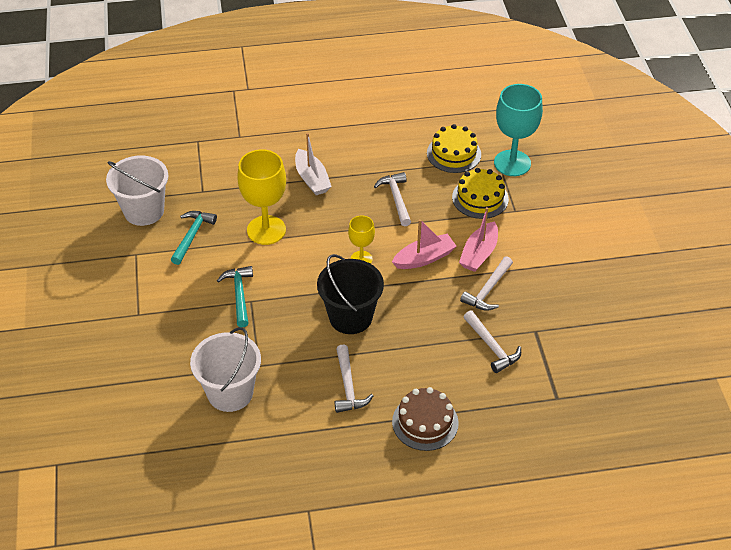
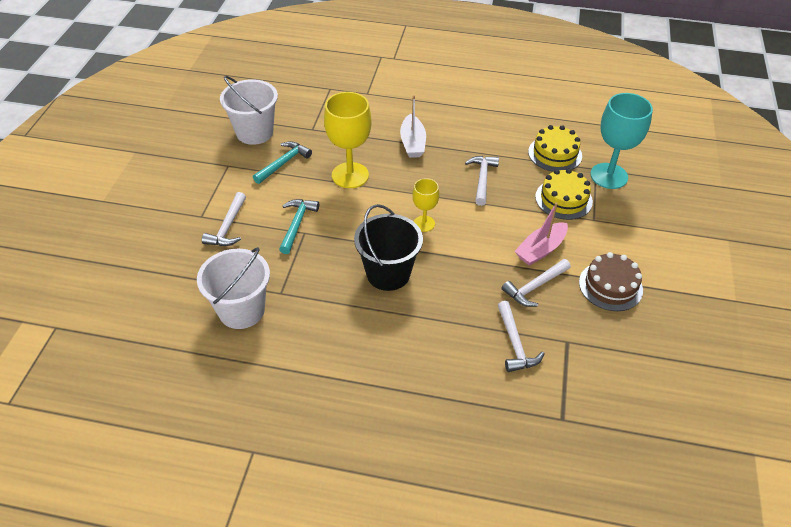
camera: 20 degrees right, 0 degrees up
white hammer [335,344,373,413] -> white hammer moved to [202,192,246,246]
pink boat [392,219,456,269] -> none
brown cake [392,387,459,451] -> brown cake moved to [579,252,643,311]

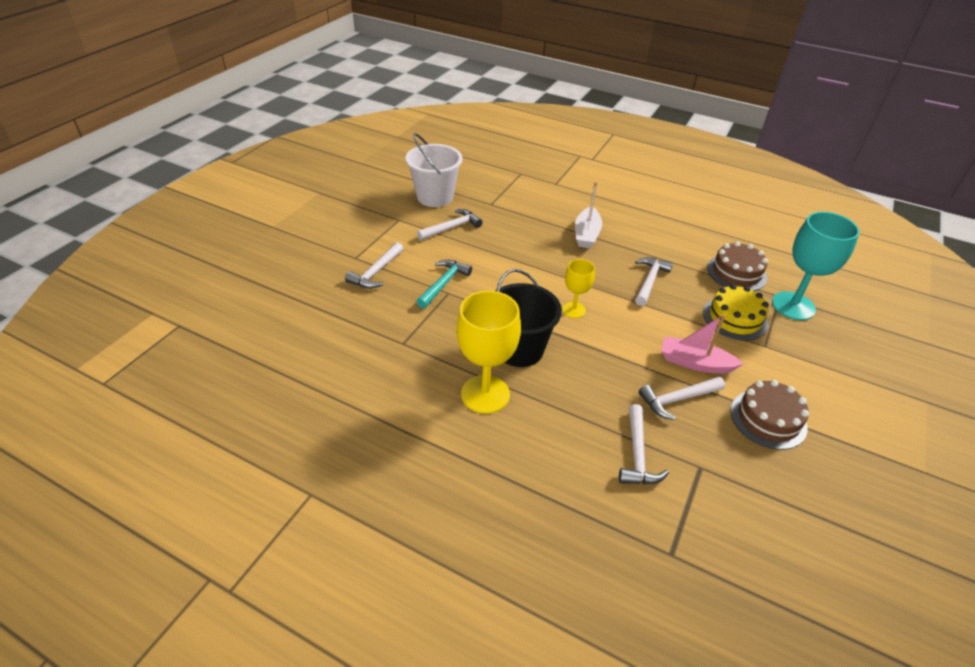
camera: 15 degrees right, 5 degrees down
white bucket [197,247,270,329] -> none
turquoise hammer [253,141,312,184] -> white hammer [417,209,483,241]
yellow goblet [324,92,372,188] -> yellow goblet moved to [457,291,521,414]
pink boat [515,202,568,266] -> pink boat turned 45 degrees clockwise [662,314,743,374]
yellow cake [528,125,582,172] -> brown cake [707,241,768,291]

